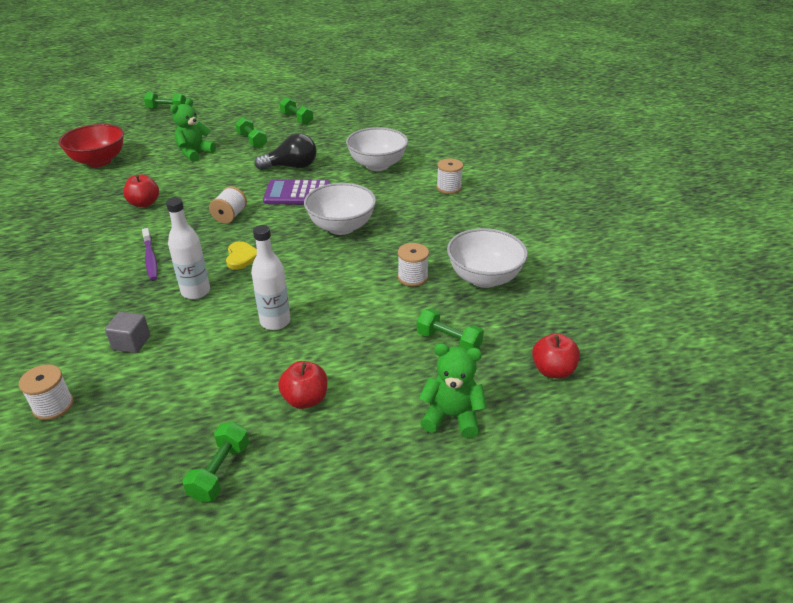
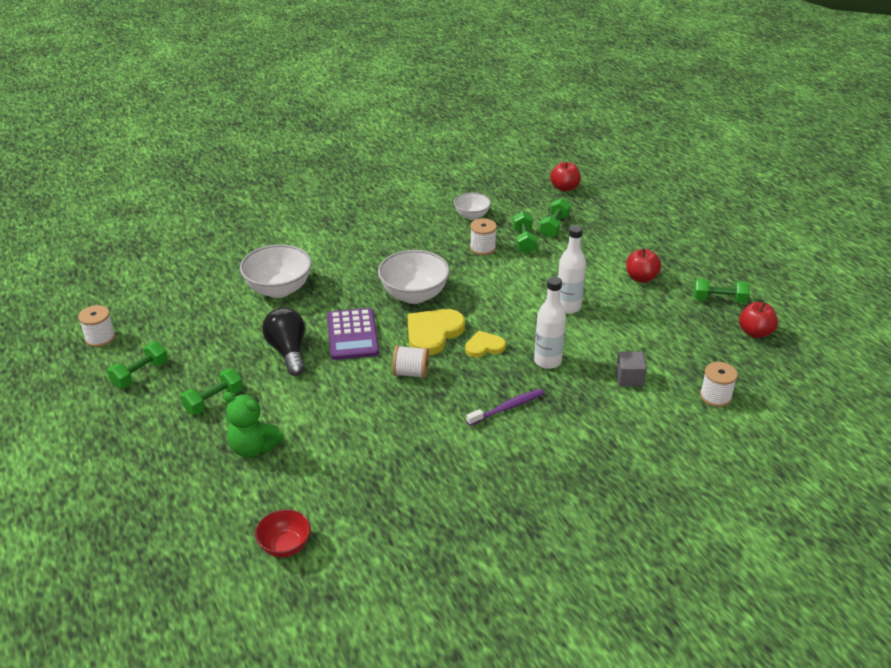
camera: 100 degrees left, 0 degrees up
red bowl [59,124,124,167] -> red bowl [255,509,311,557], size x0.58
red apple [123,174,159,207] -> red apple moved to [739,302,778,338]
green dumbbell [144,92,186,109] -> green dumbbell moved to [513,212,537,254]
green teddy bear [419,343,487,438] -> none
white spool [436,158,463,194] -> white spool moved to [78,305,115,347]
white bowl [447,228,528,288] -> white bowl [454,193,491,220], size x0.58
none -> yellow heart [407,309,465,356]

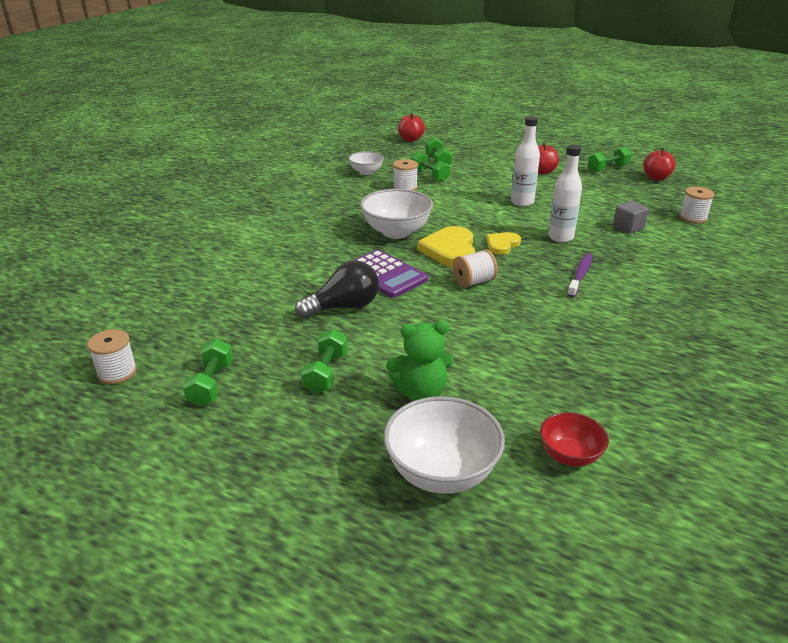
camera: 35 degrees left, 5 degrees down
white bowl [240,244,312,298] -> white bowl moved to [384,396,505,494]
black light bulb [262,308,305,376] -> black light bulb turned 120 degrees clockwise [295,260,379,318]

